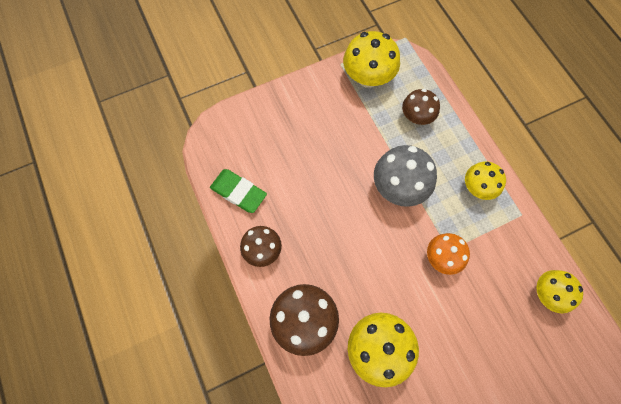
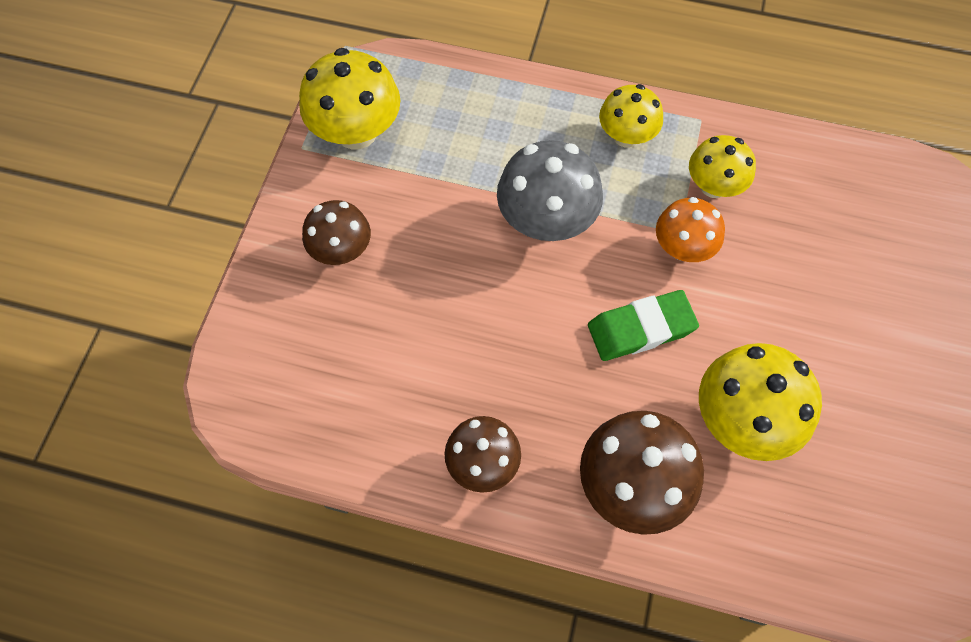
camera: 50 degrees left, 5 degrees down
green eraser [210,169,267,213] -> green eraser moved to [588,290,699,361]
brown mushroom [402,89,440,125] -> brown mushroom moved to [302,200,371,265]
yellow mushroom [536,270,583,314] -> yellow mushroom moved to [689,135,756,198]

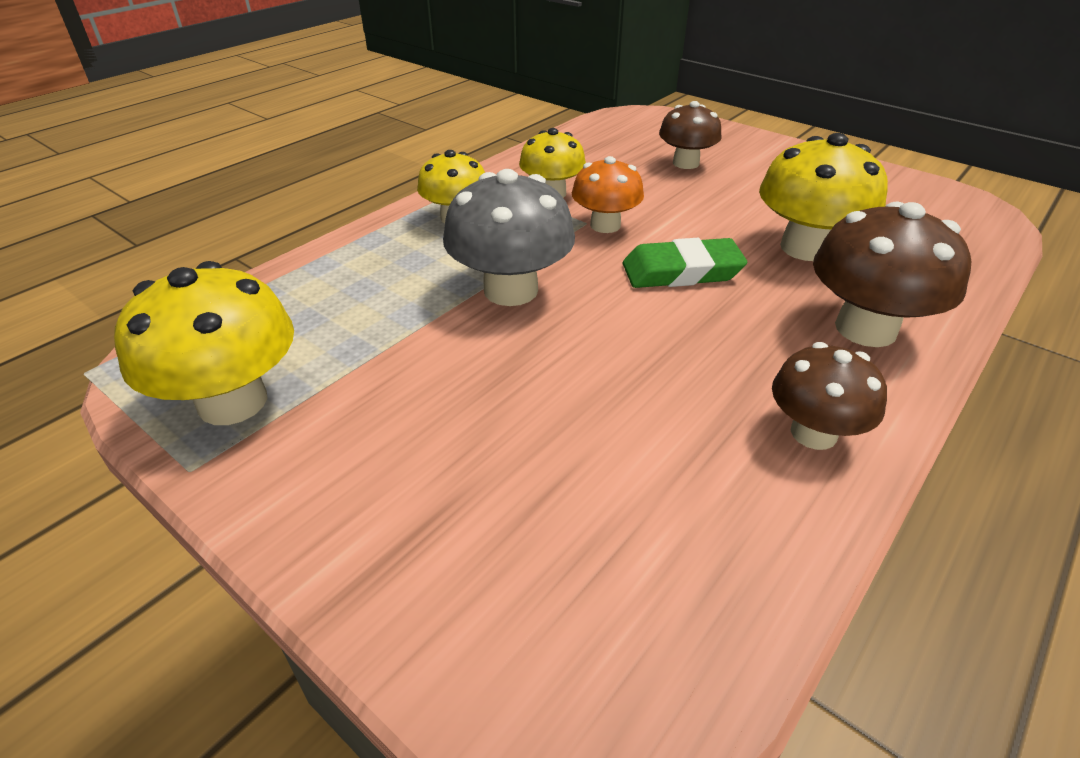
camera: 65 degrees left, 25 degrees down
brown mushroom [302,200,371,265] -> brown mushroom moved to [659,101,722,169]
green eraser [588,290,699,361] -> green eraser turned 75 degrees clockwise [623,238,747,288]

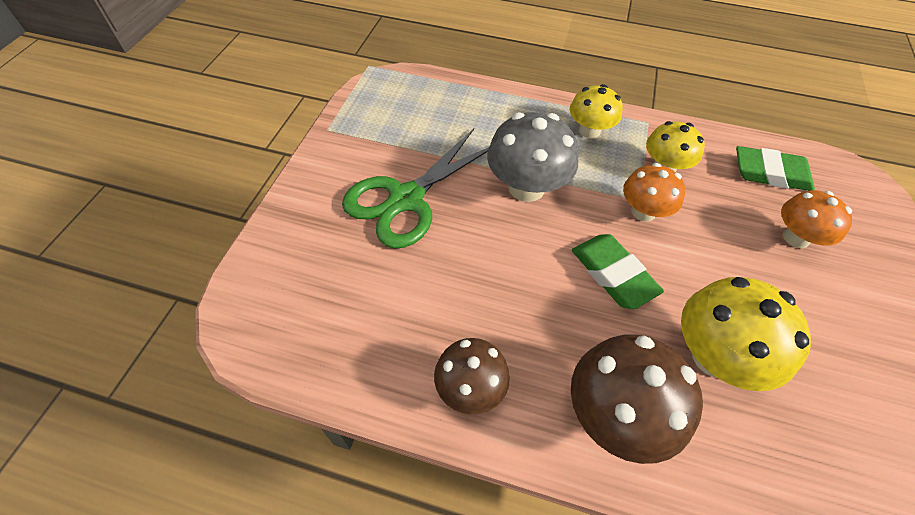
camera: 65 degrees right, 15 degrees up
yellow mushroom [114,261,294,425] -> none
brown mushroom [659,101,722,169] -> orange mushroom [781,190,852,248]
none -> green scissors [342,128,489,248]
none -> green eraser [736,146,815,191]

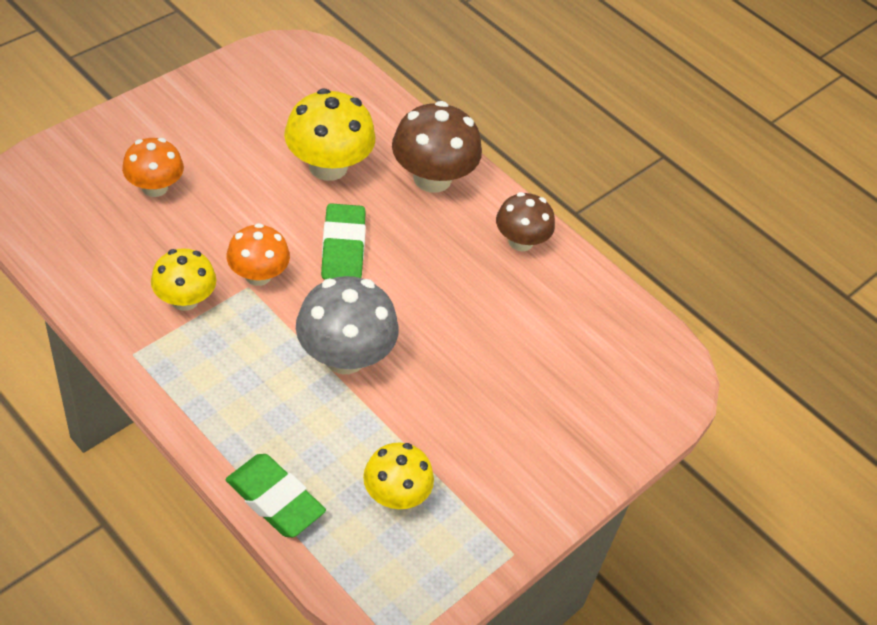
camera: 155 degrees left, 5 degrees down
green scissors [342,128,489,248] -> none
yellow mushroom [570,84,623,139] -> yellow mushroom moved to [363,443,434,509]
green eraser [736,146,815,191] -> green eraser moved to [226,454,326,537]

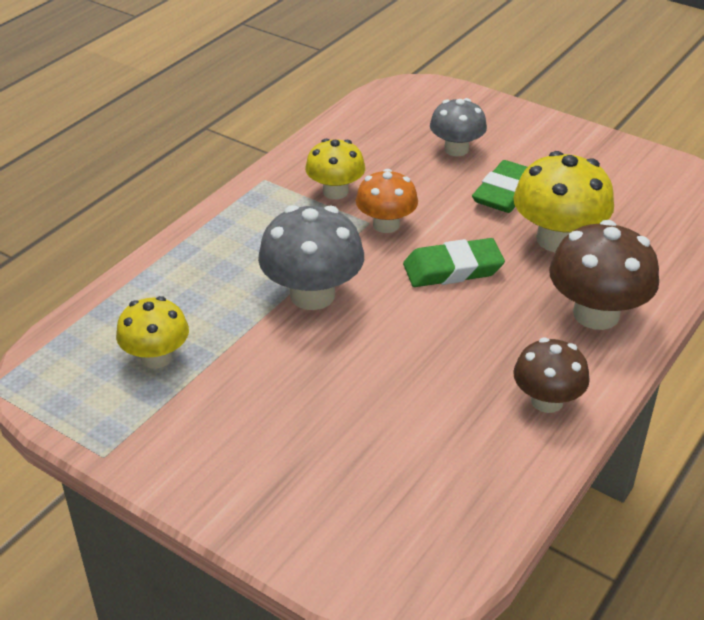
camera: 85 degrees right, 10 degrees down
orange mushroom [122,138,184,197] -> grey mushroom [430,98,487,156]
green eraser [226,454,326,537] -> green eraser moved to [472,160,527,213]

